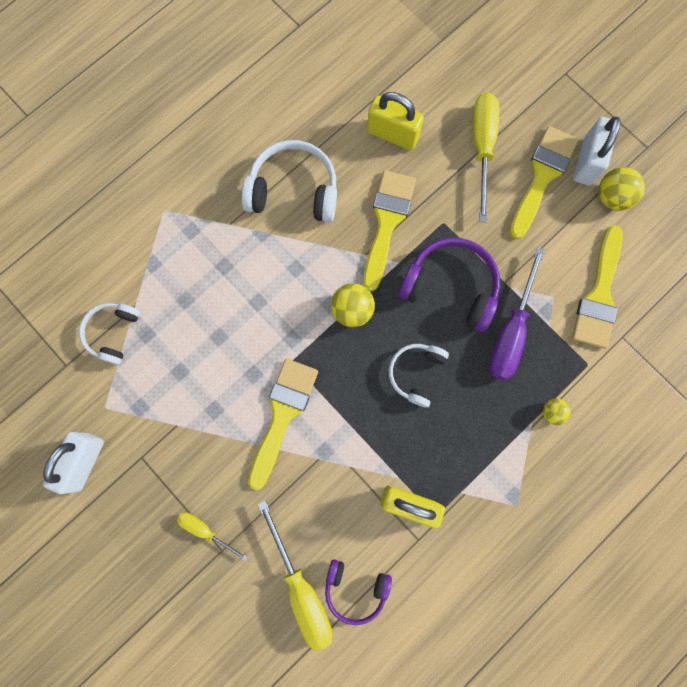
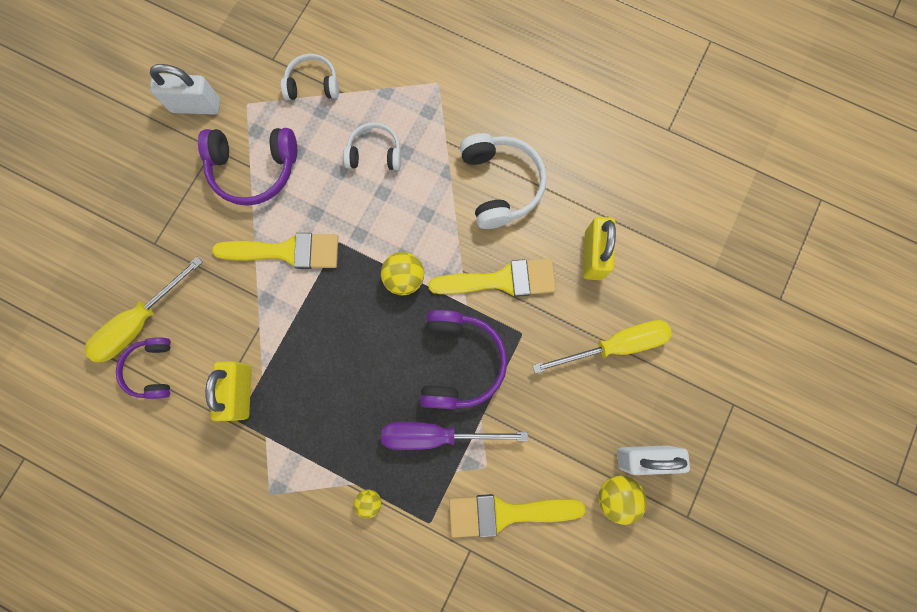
camera: 70 degrees right, 0 degrees up
yellow screwdriver [177,512,248,561] -> none
white headphones [389,344,449,408] -> white headphones moved to [343,122,401,170]
yellow brush [509,126,578,239] -> none
none -> purple headphones [198,128,297,206]

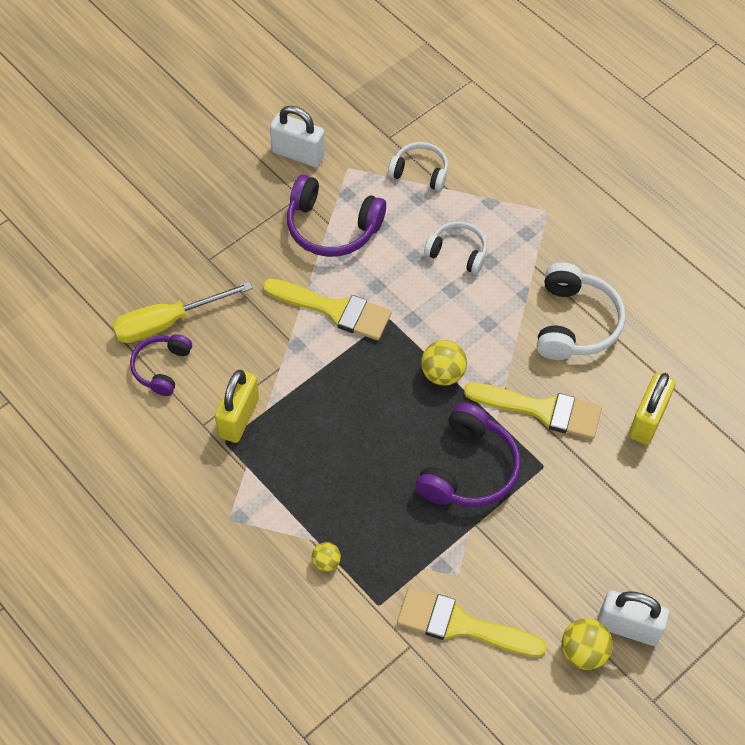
camera: 20 degrees right, 20 degrees down
purple screwdriver [381,422,528,450] -> none
yellow screwdriver [532,320,672,374] -> none

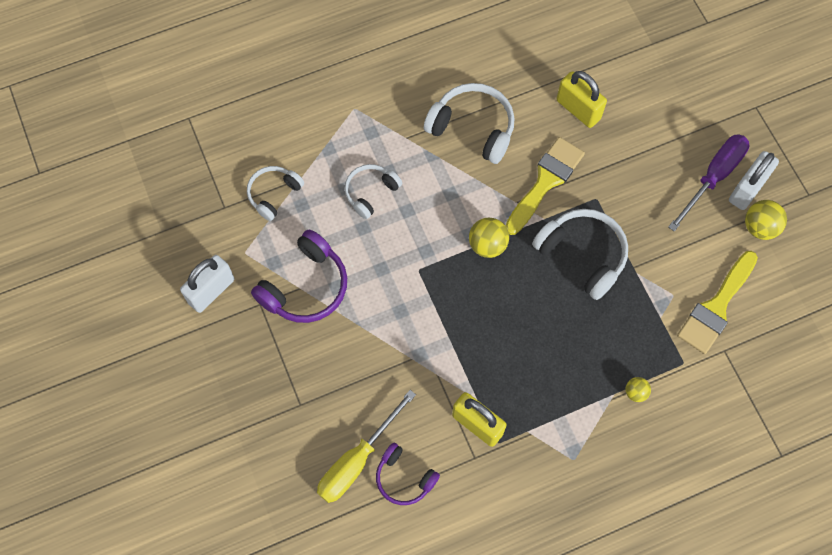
camera: 70 degrees left, 10 degrees up
yellow screwdriver [112,282,253,343] -> yellow screwdriver turned 45 degrees clockwise [317,390,416,503]
yellow brush [263,278,392,340] -> none
purple headphones [415,403,521,508] -> white headphones [532,209,628,300]
none -> purple screwdriver [668,134,749,232]

